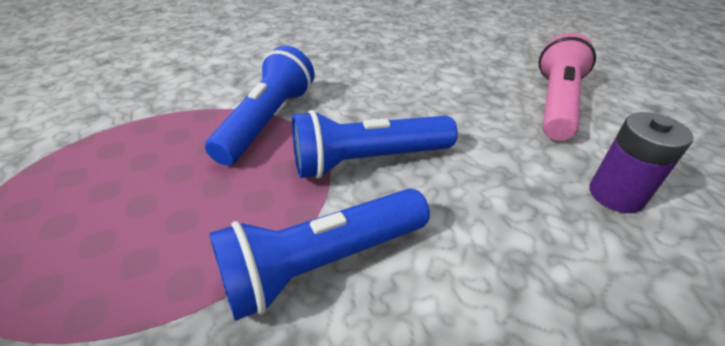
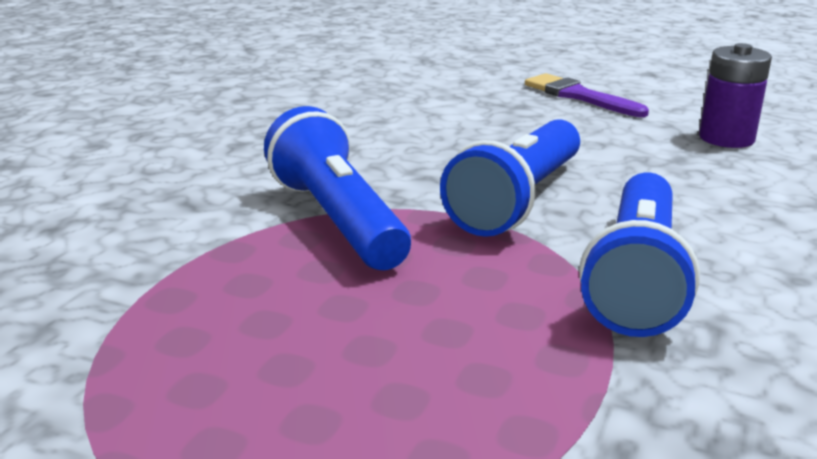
camera: 45 degrees left, 15 degrees down
pink flashlight [539,33,596,141] -> purple brush [525,73,649,117]

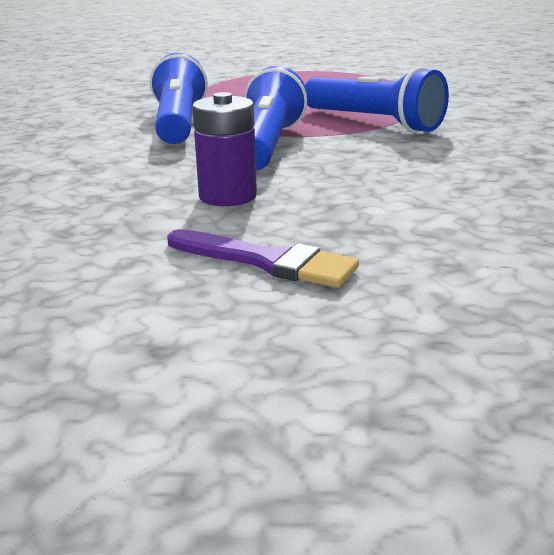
camera: 160 degrees right, 0 degrees up
purple battery [699,43,772,148] -> purple battery moved to [192,92,257,206]

